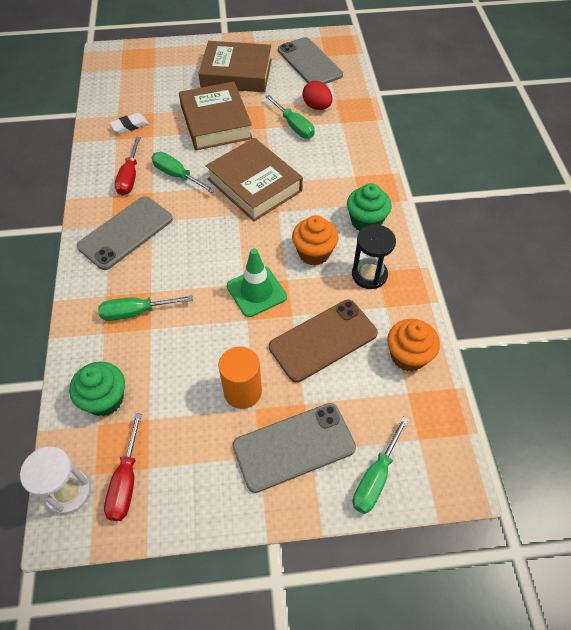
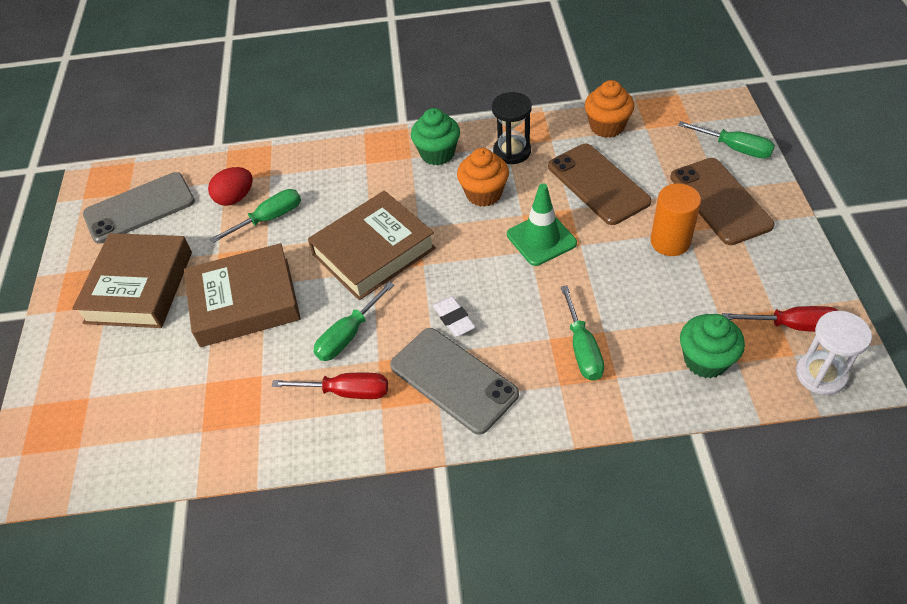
camera: 85 degrees left, 5 degrees down
white eraser [109,113,149,134] -> white eraser moved to [433,296,475,337]
grey phone [233,403,356,493] -> brown phone [670,158,775,245]

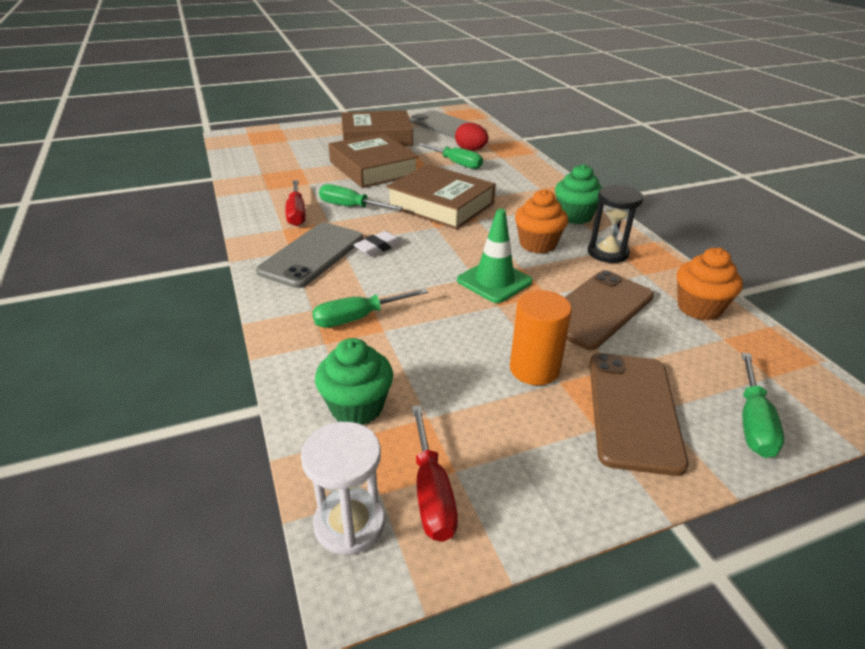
camera: 70 degrees right, 15 degrees down
brown phone [670,158,775,245] -> brown phone turned 45 degrees counterclockwise [590,353,688,476]

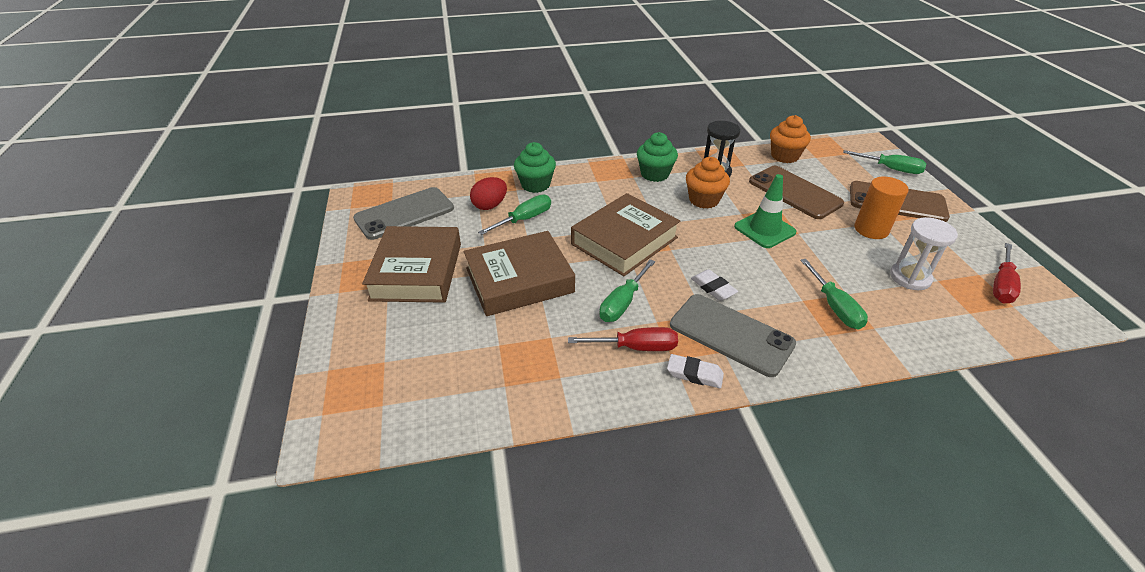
camera: 80 degrees left, 5 degrees up
white hourglass [301,422,385,555] -> white hourglass moved to [890,217,958,290]
green cupcake [315,338,393,425] -> green cupcake moved to [514,142,556,193]
red screwdriver [412,405,458,542] -> red screwdriver turned 120 degrees clockwise [993,243,1021,303]
none -> white eraser [667,354,724,388]

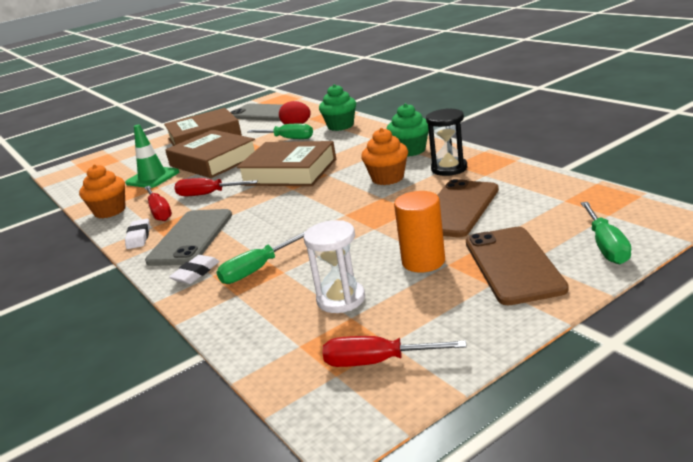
camera: 70 degrees right, 15 degrees down
green screwdriver [599,259,655,322] -> red screwdriver [174,178,258,196]
white eraser [691,269,738,301] -> white eraser moved to [169,255,220,284]
green traffic cone [734,174,796,248] -> green traffic cone moved to [125,125,179,188]
orange cupcake [770,115,811,163] -> orange cupcake moved to [79,164,126,218]

